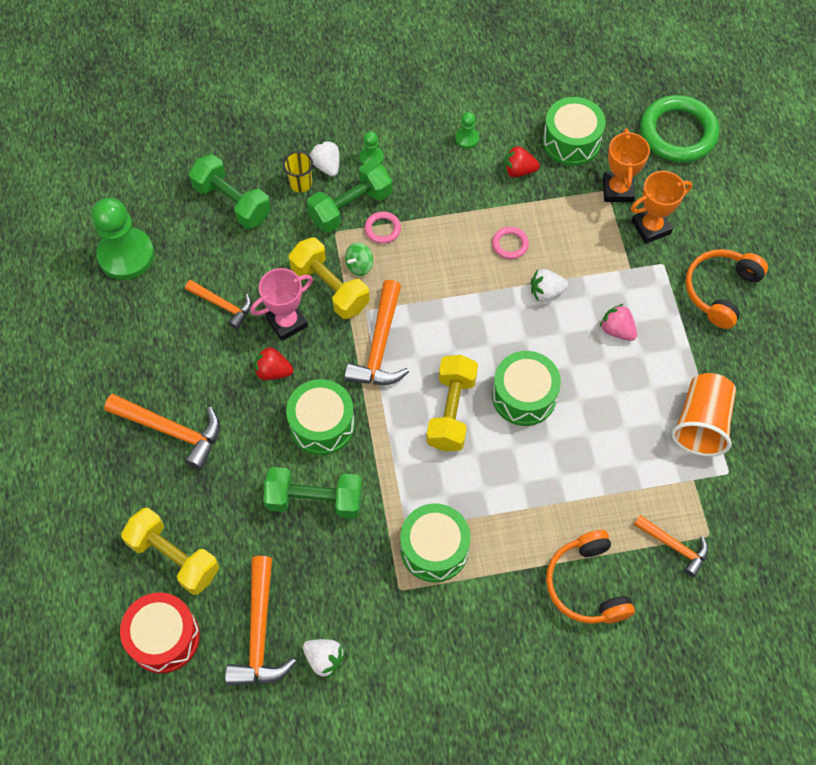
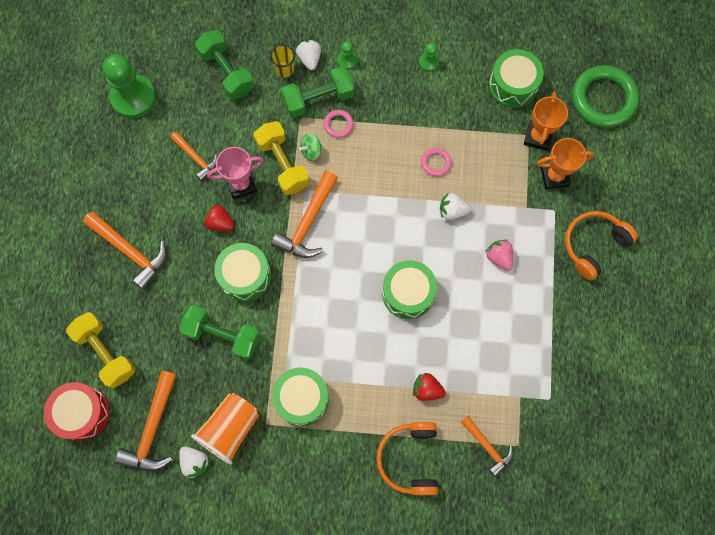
camera: 15 degrees right, 10 degrees up
yellow dumbbell [426,355,478,451] -> none
red strawberry [504,145,540,177] -> red strawberry moved to [413,373,446,401]
orange cup [671,373,736,456] -> orange cup moved to [191,393,259,465]

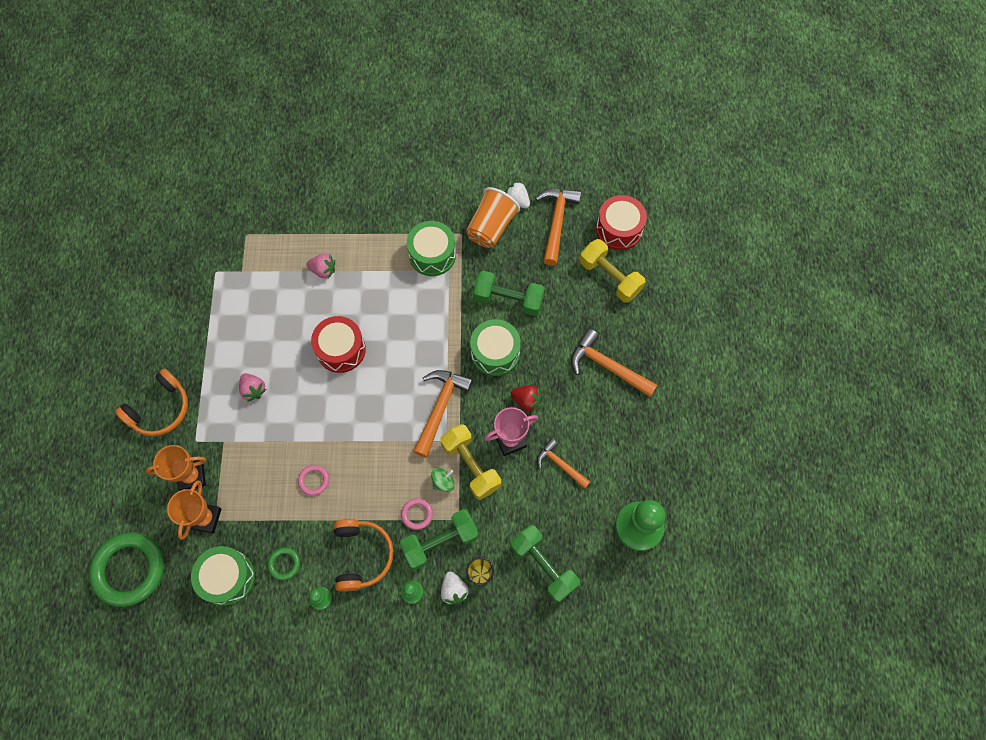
camera: 175 degrees right, 5 degrees down
orange headphones [376,422,438,495] -> orange headphones moved to [334,519,394,592]
green drum [382,260,437,319] -> red drum [311,316,366,373]
red strawberry [413,373,446,401] -> pink strawberry [307,254,335,279]
white strawberry [440,193,471,220] -> none
orange hammer [461,416,513,476] -> none
none -> green ring [268,547,300,580]

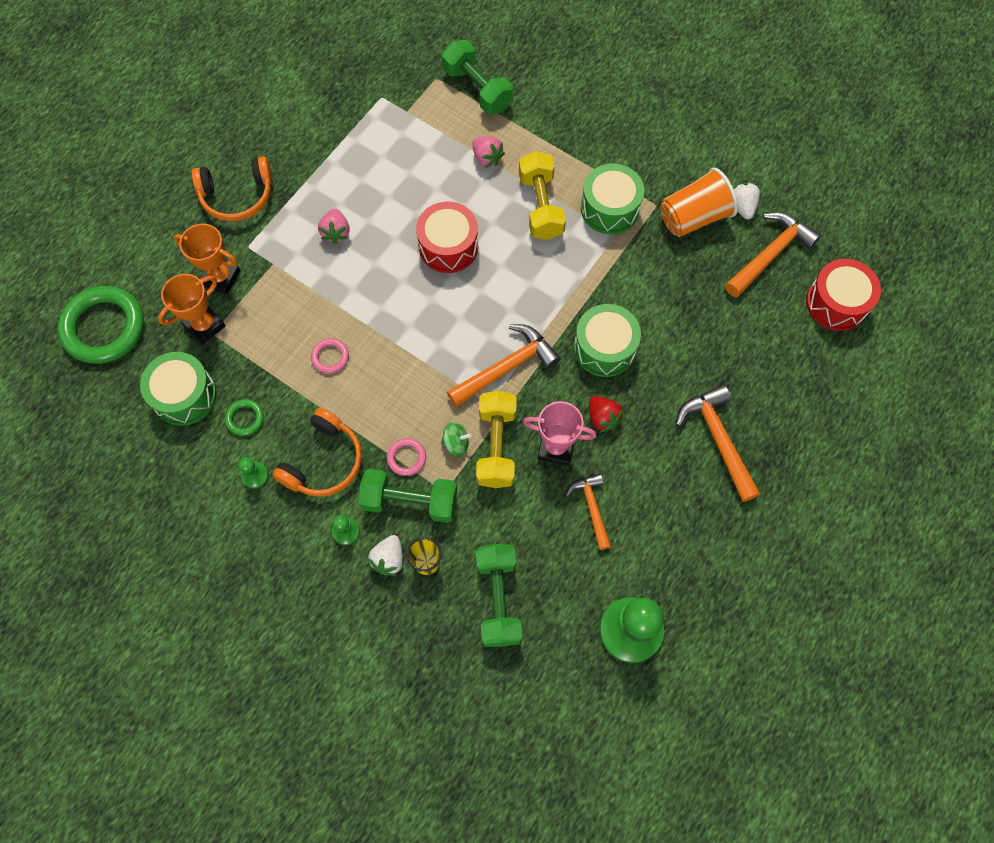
camera: 35 degrees right, 0 degrees up
green dumbbell [473,271,545,316] -> green dumbbell moved to [442,40,513,114]
yellow dumbbell [580,239,646,303] -> yellow dumbbell moved to [519,151,566,240]

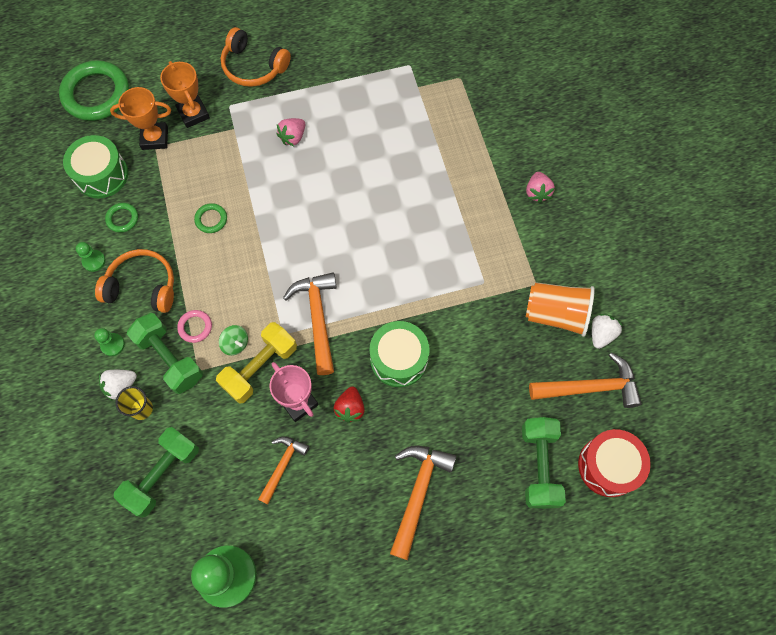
camera: 40 degrees right, 0 degrees up
orange headphones [272,408,362,497] -> orange headphones turned 150 degrees counterclockwise [95,249,174,313]
pink ring [311,338,349,374] -> green ring [194,203,227,233]
red drum [416,202,478,273] -> none
green dumbbell [442,40,513,114] -> green dumbbell moved to [522,417,566,509]
orange hammer [447,324,561,407] -> orange hammer turned 105 degrees counterclockwise [283,272,337,375]
pink strawberry [472,136,505,168] -> pink strawberry moved to [526,172,555,203]
yellow dumbbell [519,151,566,240] -> none
green drum [581,164,644,234] -> none

